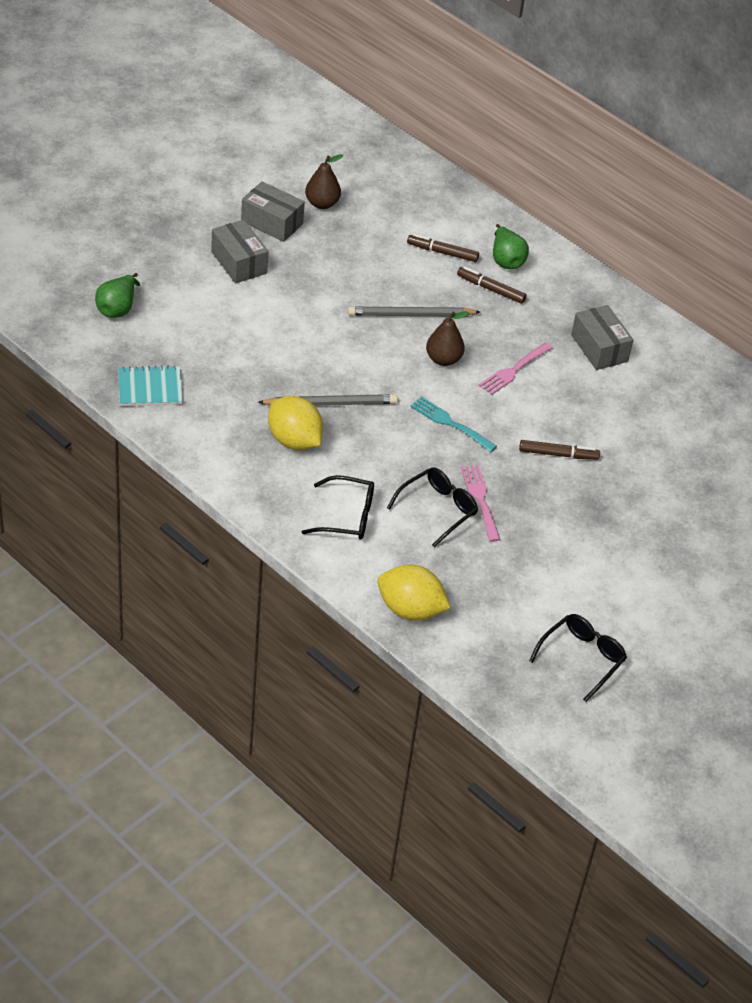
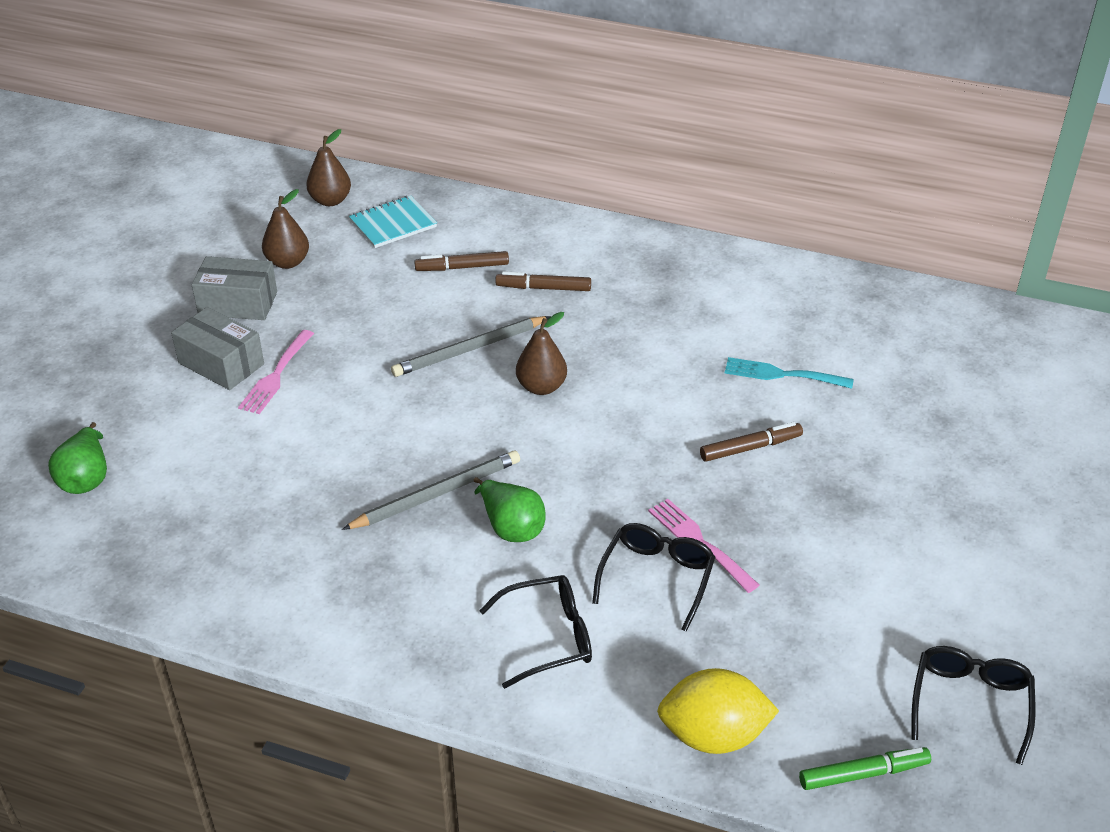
camera: 20 degrees left, 5 degrees down
turquoise notebook [118,365,183,406] -> turquoise notebook moved to [349,195,437,248]
yellow lemon [268,396,323,450] -> none
turquoise fork [410,396,497,452] -> turquoise fork moved to [725,357,854,389]
pink fork [479,343,553,395] -> pink fork moved to [238,330,314,414]
green pear [493,224,529,269] -> green pear moved to [473,477,546,542]
grey box [571,305,633,370] -> none
none -> brown pear [306,129,351,206]
none -> green marker [799,747,931,790]

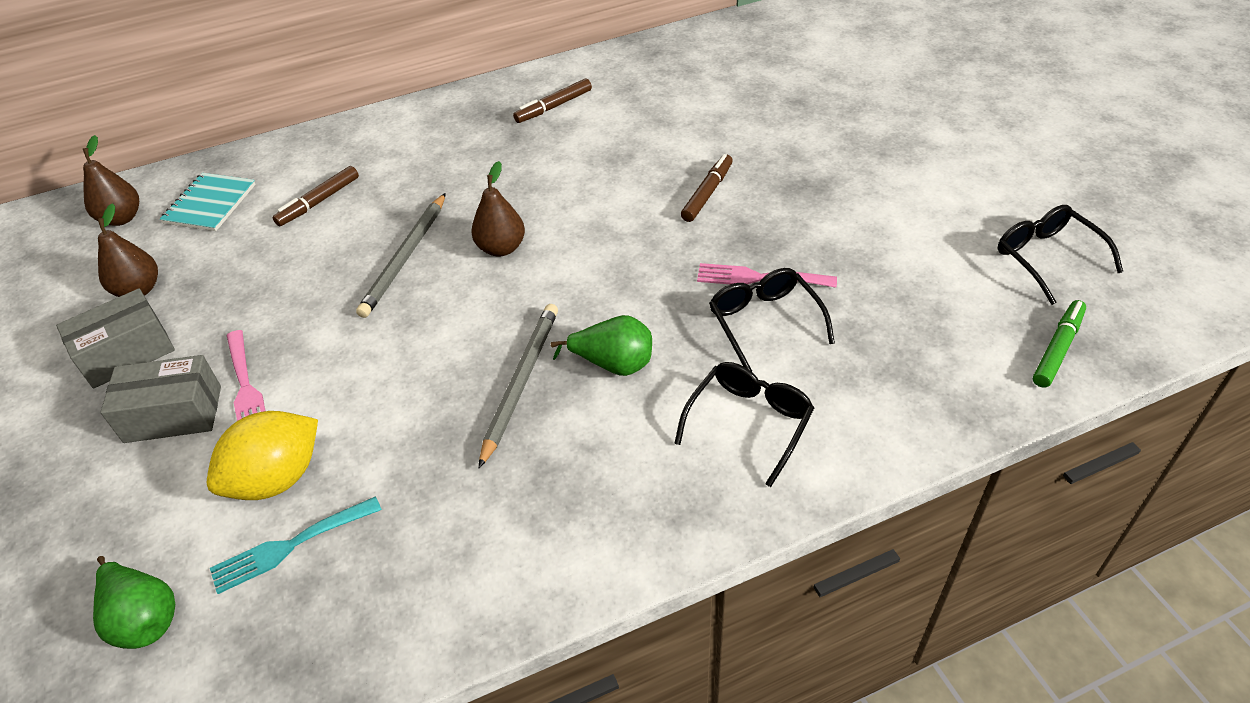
camera: 40 degrees left, 5 degrees up
brown marker [495,271,591,291] -> brown marker moved to [513,78,592,123]
yellow lemon [657,668,779,754] -> yellow lemon moved to [207,411,318,500]
turquoise fork [725,357,854,389] -> turquoise fork moved to [210,496,382,594]

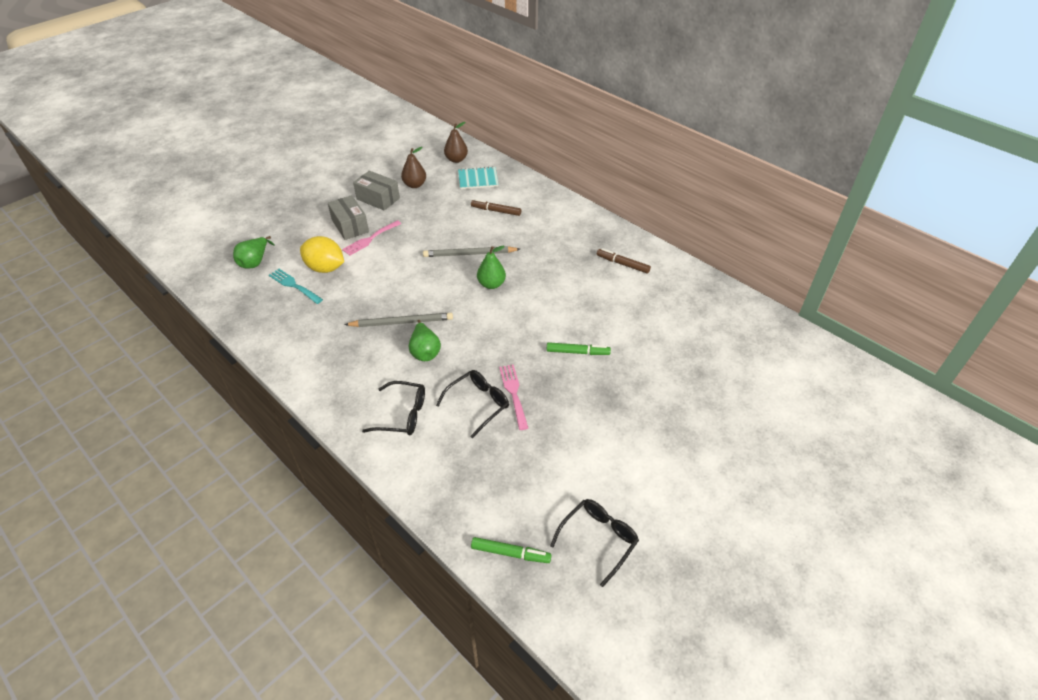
camera: 65 degrees right, 0 degrees up
brown pear [471,161,525,256] -> green pear [477,246,506,289]
brown marker [681,154,733,222] -> green marker [547,342,611,355]

